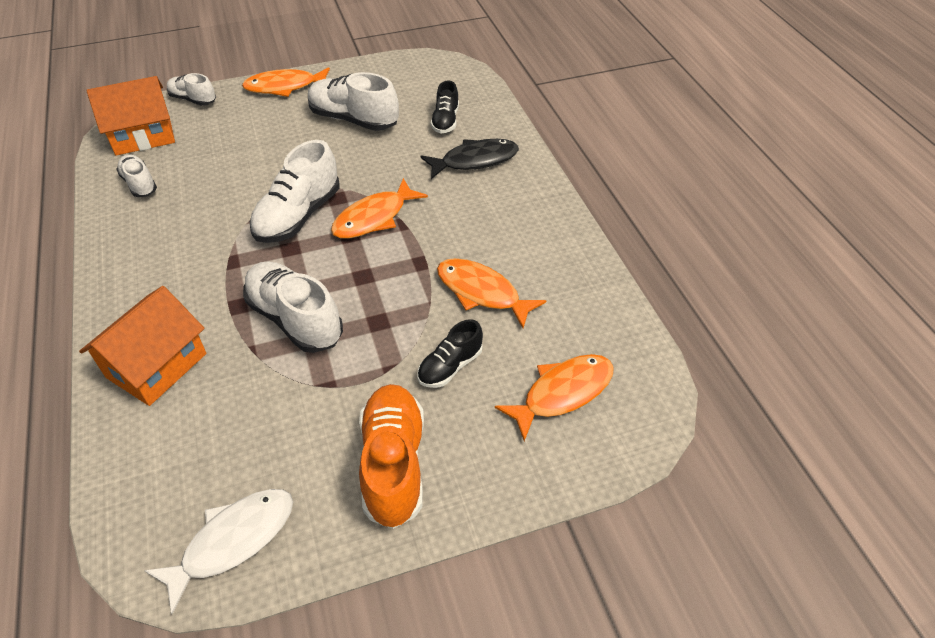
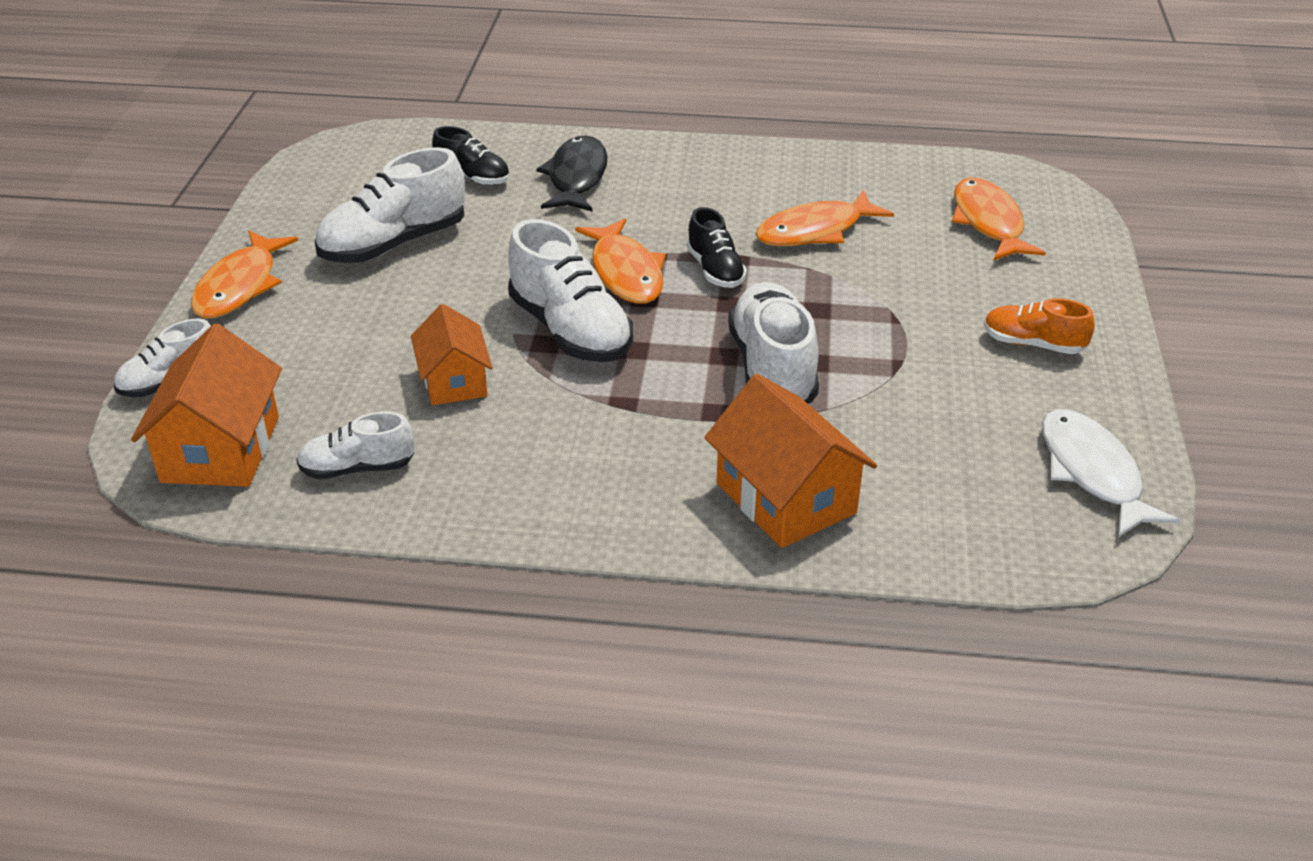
camera: 65 degrees left, 10 degrees down
white shoe [243,261,343,353] -> white shoe turned 105 degrees clockwise [728,282,819,404]
orange shoe [359,384,424,529] -> orange shoe [984,298,1095,354], size x0.58
black shoe [417,319,483,388] -> black shoe moved to [687,207,747,288]
none -> orange house [411,304,493,405]

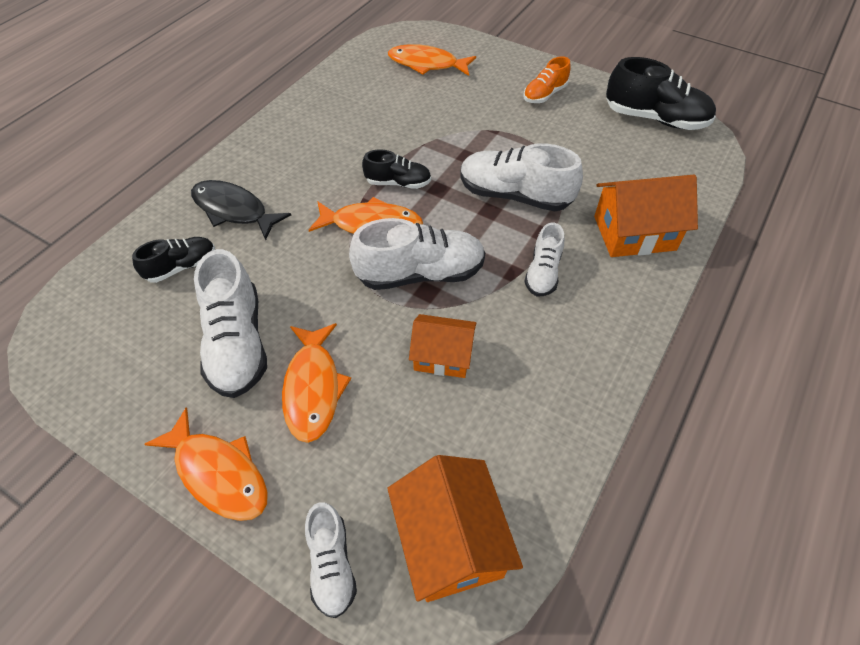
camera: 65 degrees left, 15 degrees up
orange house [131,324,282,487] -> orange house turned 45 degrees clockwise [387,455,523,602]
white shoe [296,411,415,479] -> white shoe moved to [524,223,564,296]
orange fish [755,190,894,247] -> orange fish moved to [282,323,351,443]
white fish [1042,409,1180,537] -> black shoe [606,57,716,130]

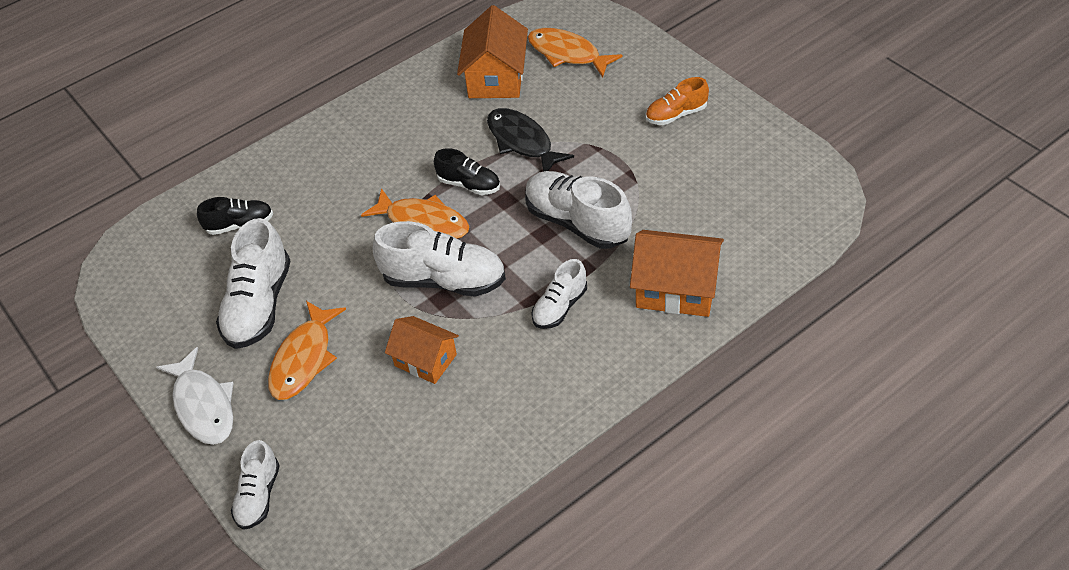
camera: 25 degrees right, 5 degrees down
orange fish [144,408,268,521] -> white fish [156,347,234,445]
black fish [191,180,291,240] -> black fish moved to [487,108,574,172]
orange house [387,455,523,602] -> orange house moved to [457,5,528,98]
black shoe [606,57,716,130] -> none

